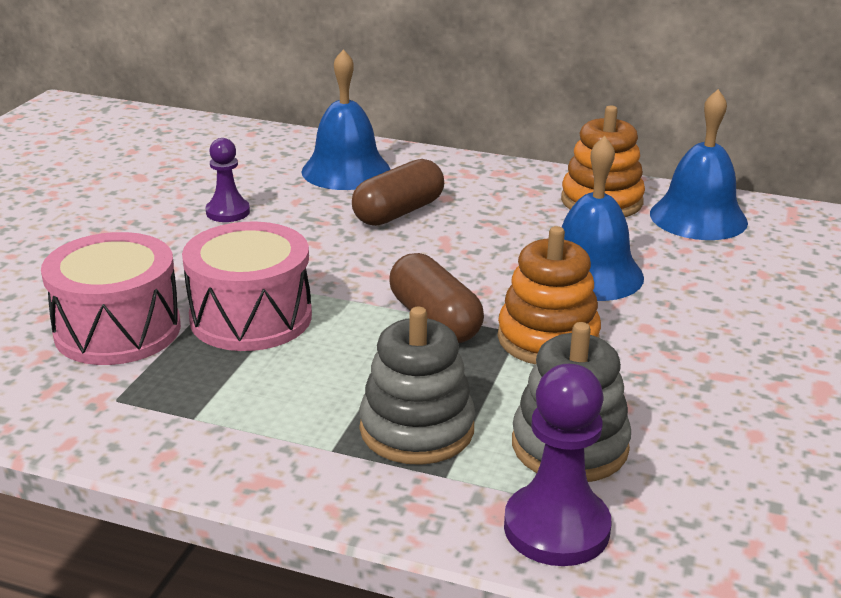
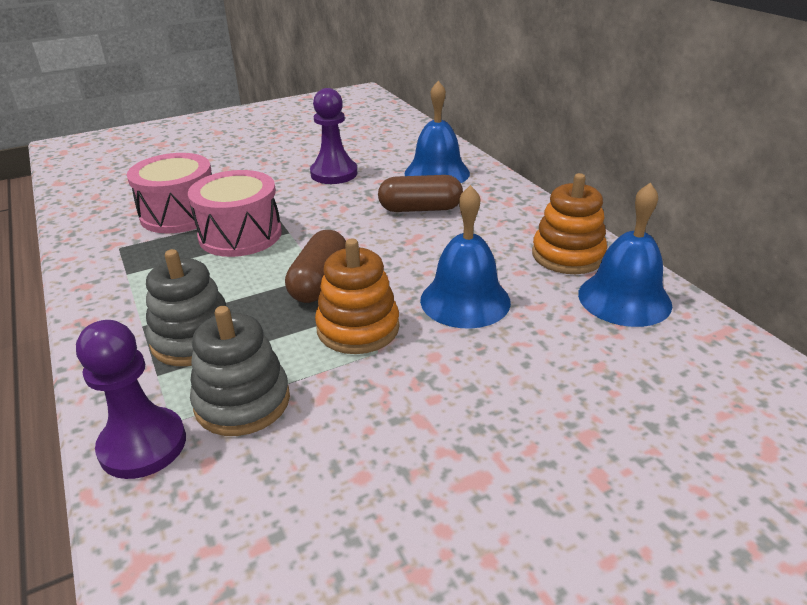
camera: 45 degrees right, 5 degrees up
purple pawn [206,138,250,222] -> purple pawn [310,88,357,184], size x1.59

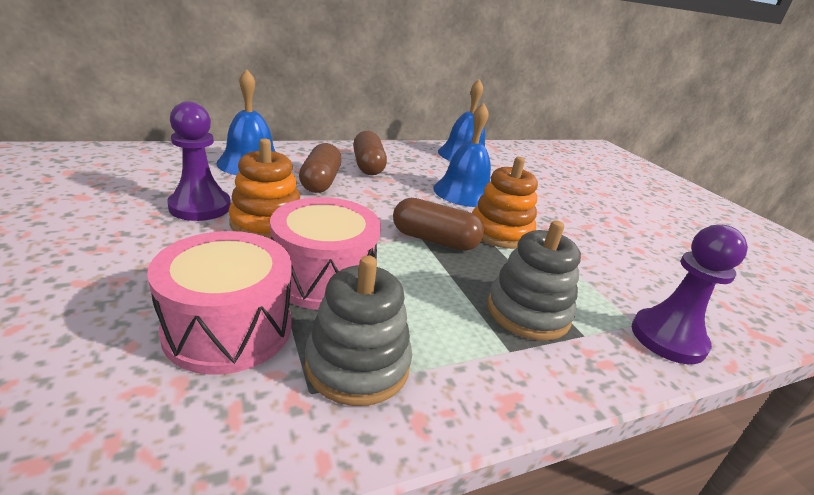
camera: 90 degrees left, 5 degrees down
grey stacking toy [190,306,290,436] -> grey stacking toy moved to [305,256,412,406]
orange stacking toy [532,173,607,274] -> orange stacking toy moved to [228,138,300,239]
none -> brown capsule [353,131,387,175]

